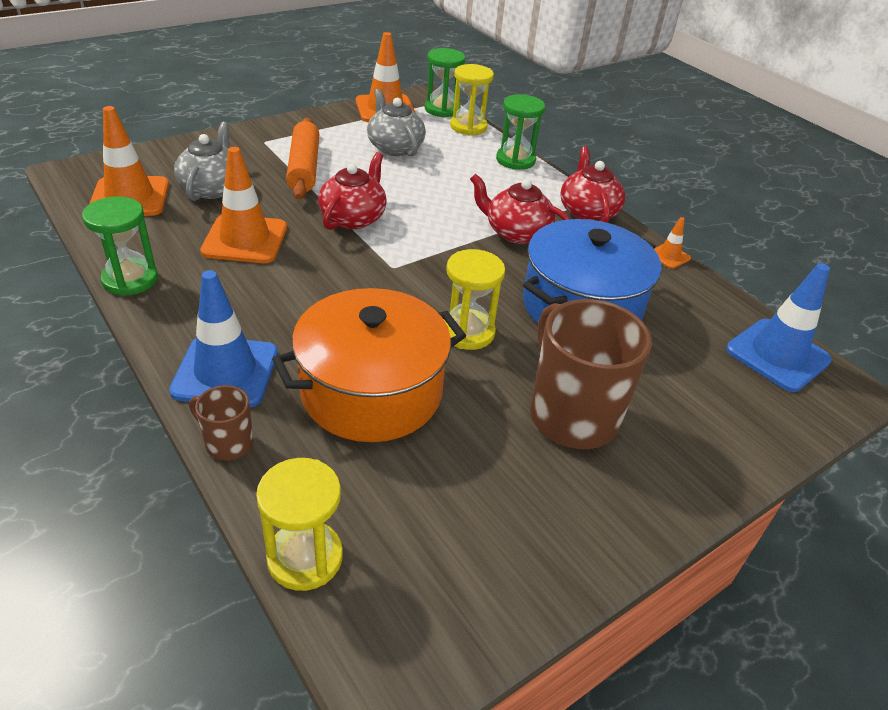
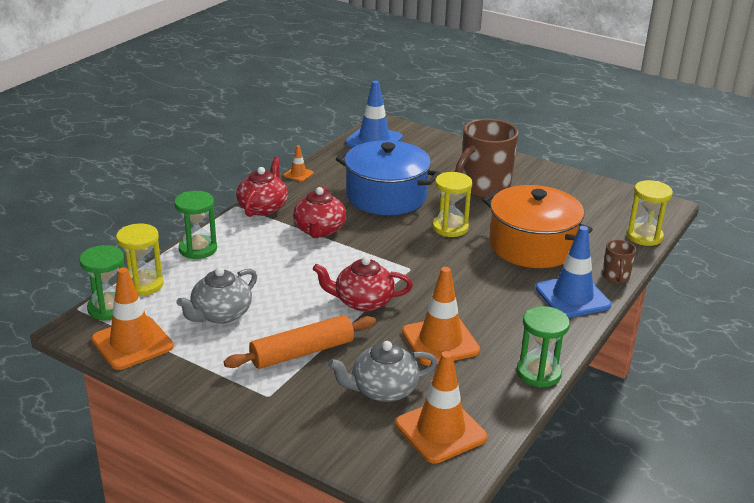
camera: 110 degrees left, 10 degrees down
red teapot [560,146,625,223] -> red teapot turned 135 degrees clockwise [236,157,288,217]

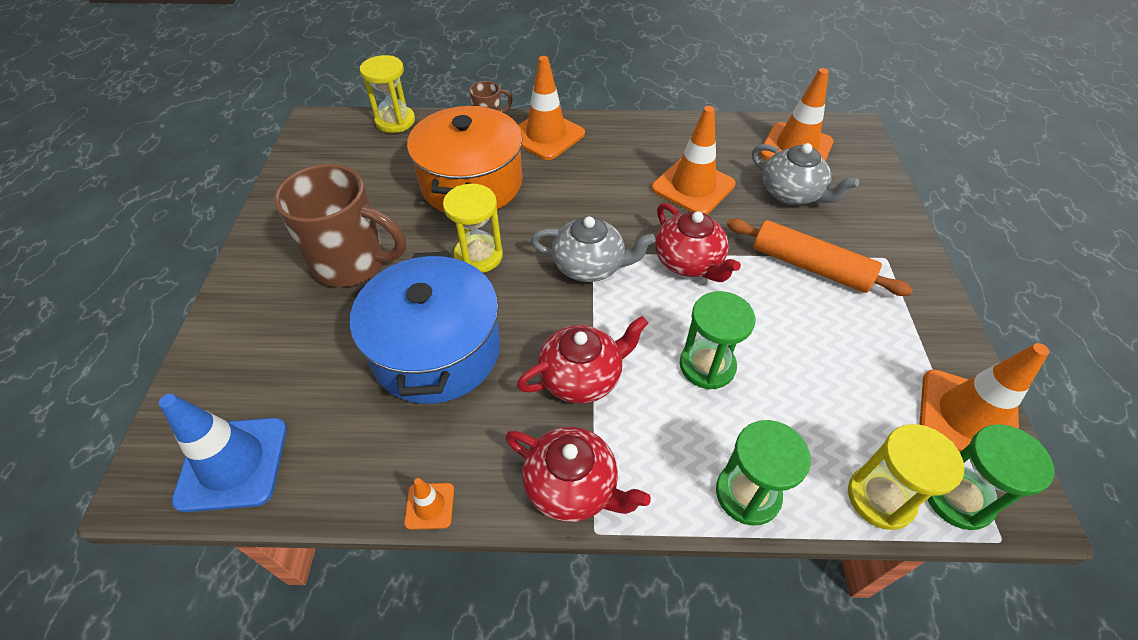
camera: 120 degrees left, 20 degrees up
grey teapot [176,267,257,324] -> grey teapot moved to [531,216,655,282]
red teapot [236,157,288,217] -> red teapot turned 135 degrees counterclockwise [505,427,651,522]
green hourglass [517,306,570,387] -> green hourglass moved to [680,291,756,389]
blue traffic cone [535,226,611,318] -> orange traffic cone [518,56,585,160]

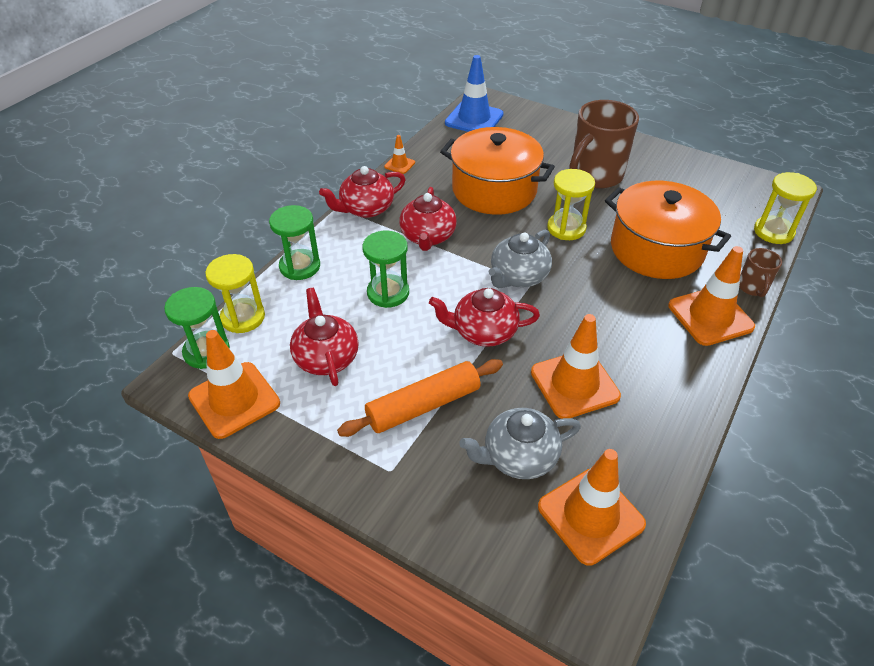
camera: 120 degrees right, 5 degrees down
blue pot [350,251,500,404] -> orange pot [440,127,555,215]
none -> red teapot [290,288,359,386]

